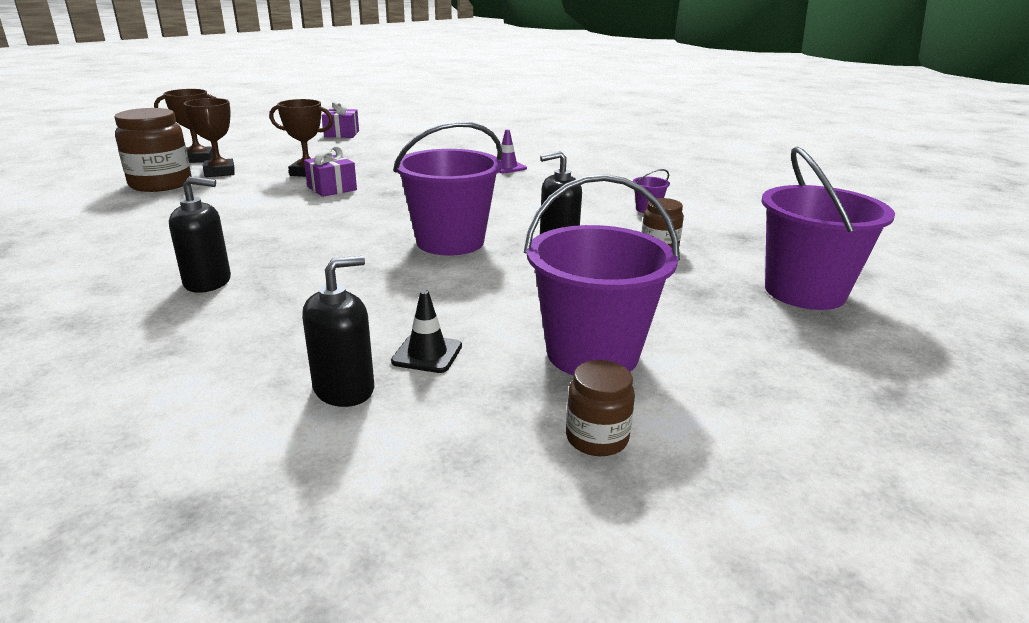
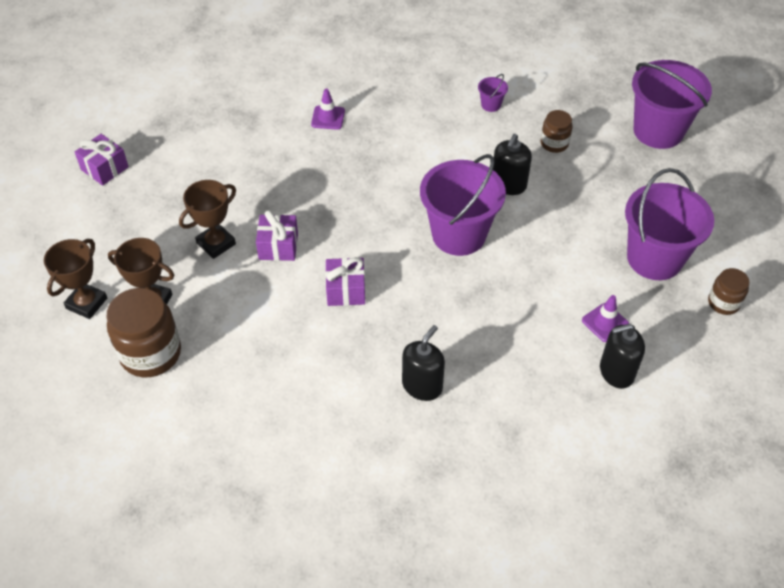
camera: 50 degrees left, 25 degrees up
black soap dispenser [302,256,374,407] -> black soap dispenser turned 105 degrees counterclockwise [600,324,645,389]
black traffic cone [391,290,462,373] -> purple traffic cone [582,295,629,342]
none -> purple gift [325,257,365,306]

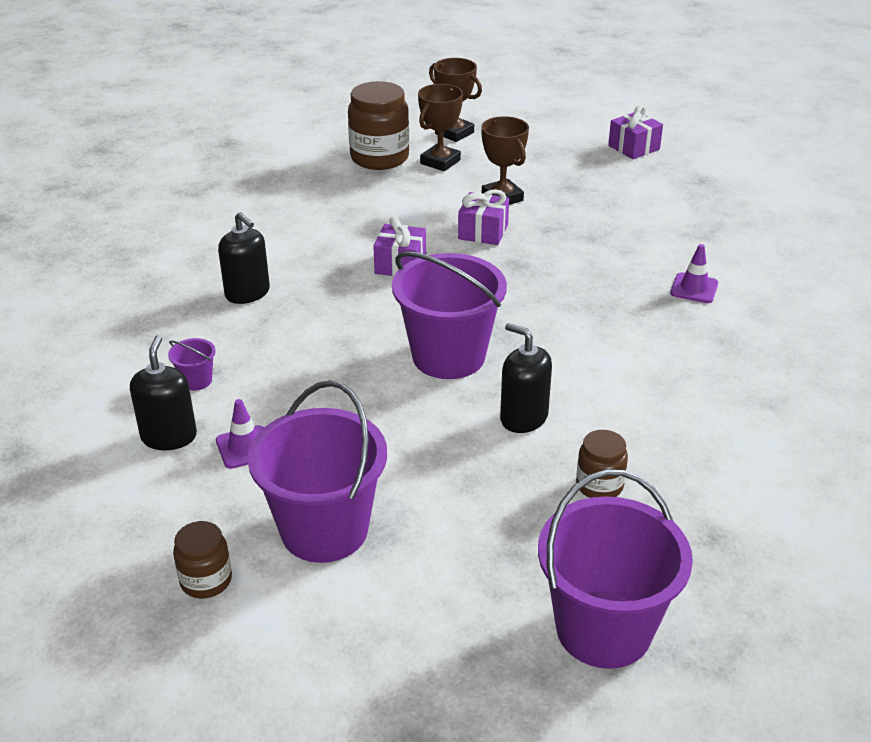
camera: 105 degrees right, 15 degrees down
purple bucket [478,74,508,112] -> purple bucket moved to [168,338,215,391]

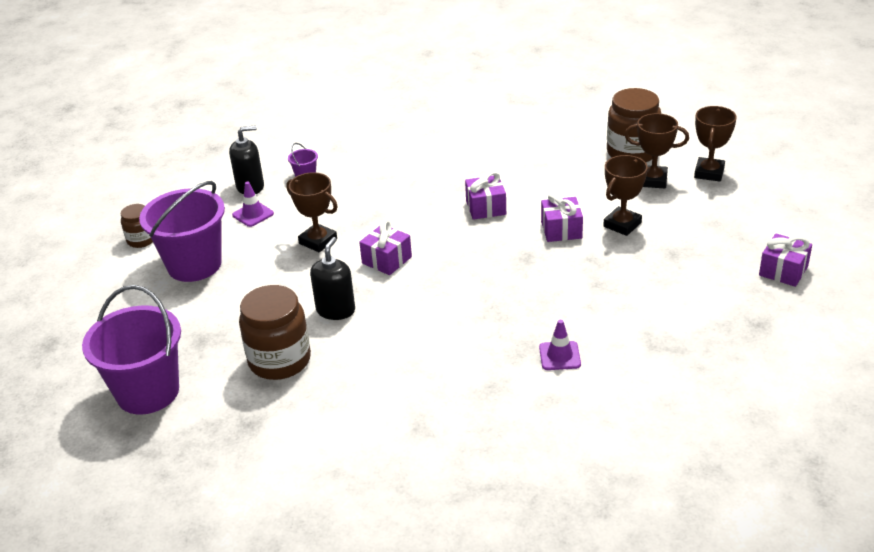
camera: 70 degrees right, 0 degrees up
black soap dispenser [218,212,270,304] -> none
purple bucket [392,251,507,379] -> purple gift [359,220,412,275]
brown jar [576,430,628,498] -> brown jar [239,285,311,380], size x1.84
none -> brown trophy [286,172,338,253]

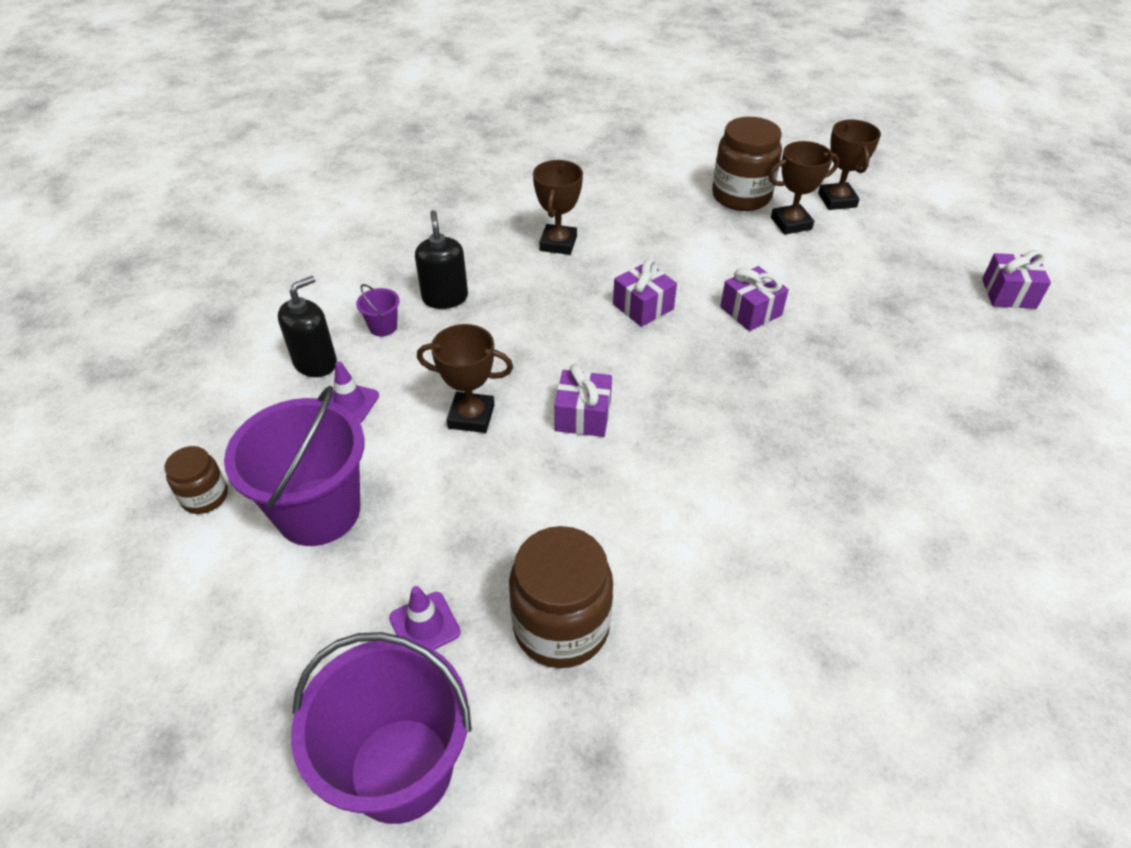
camera: 30 degrees left, 10 degrees up
black soap dispenser [310,237,355,320] -> black soap dispenser moved to [415,210,468,309]
purple traffic cone [539,320,581,370] -> purple traffic cone moved to [389,586,461,650]
brown trophy [603,155,648,236] -> brown trophy moved to [533,160,583,255]

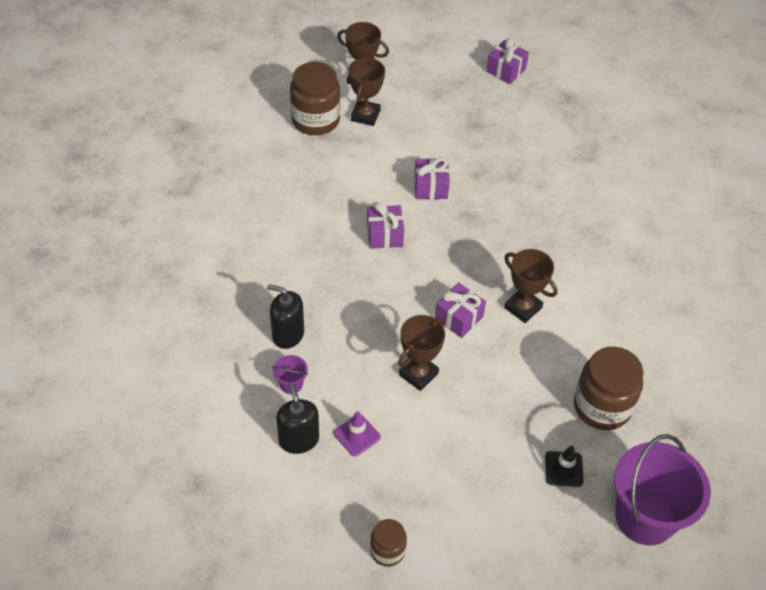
camera: 60 degrees left, 5 degrees up
purple bucket [224,386,365,546] -> none
purple traffic cone [389,586,461,650] -> black traffic cone [545,446,584,487]
brown trophy [533,160,583,255] -> brown trophy moved to [504,249,558,323]

